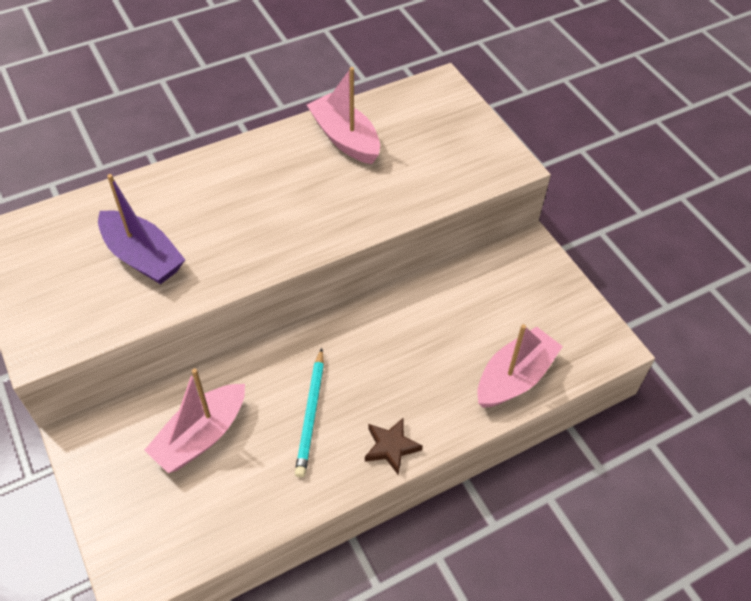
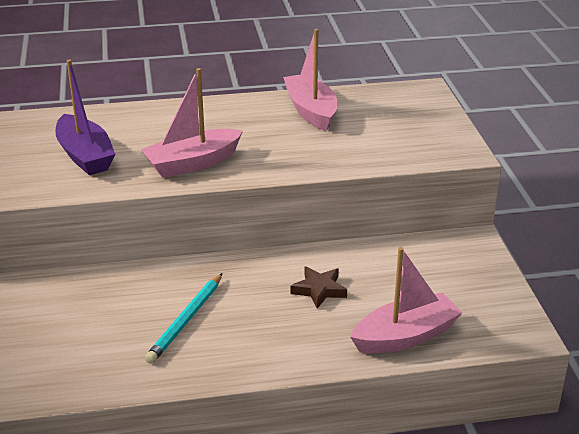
camera: 20 degrees right, 20 degrees down
pink boat [144,368,245,473] -> pink boat moved to [141,68,243,178]
brown star [365,417,423,475] -> brown star moved to [291,266,347,309]

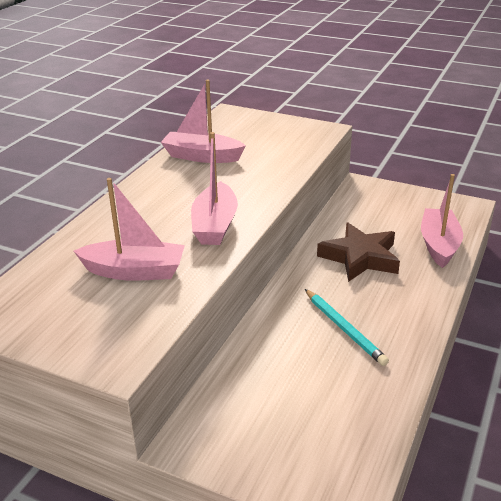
camera: 55 degrees left, 0 degrees up
purple boat [55,60,116,175] -> pink boat [74,178,185,281]
brown star [291,266,347,309] -> brown star [317,222,400,282], size x1.80

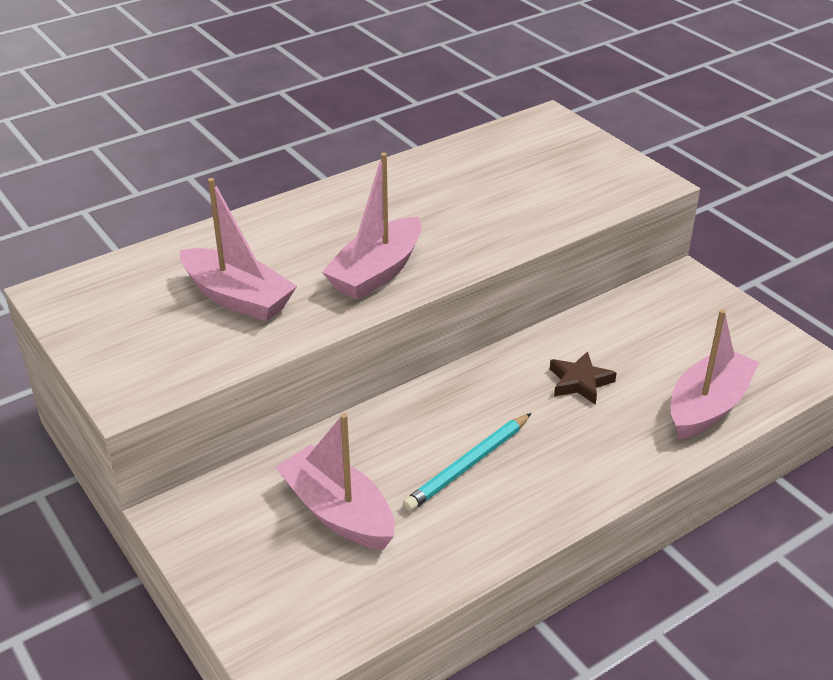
camera: 30 degrees right, 5 degrees up
pink boat [161,79,246,163] -> pink boat moved to [276,413,394,550]
turquoise pencil [305,289,389,366] -> turquoise pencil turned 45 degrees clockwise [403,413,531,512]
brown star [317,222,400,282] -> brown star [550,351,617,405], size x0.56

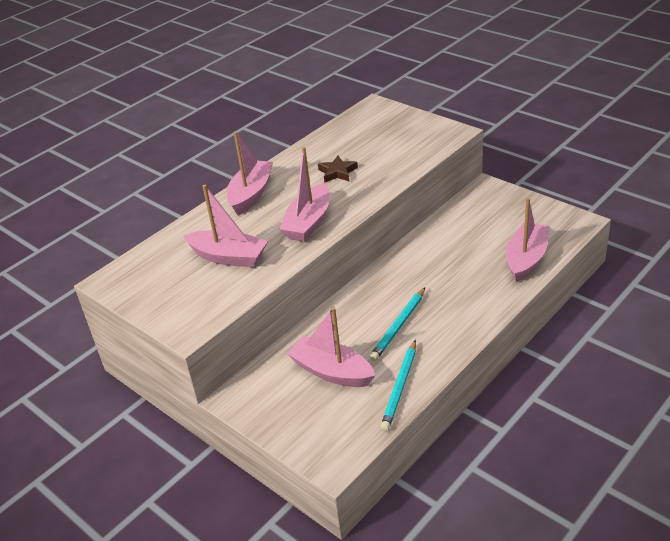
camera: 10 degrees left, 0 degrees up
brown star [550,351,617,405] -> brown star moved to [318,156,358,182]
none -> pink boat [227,131,273,215]
none -> turquoise pencil [380,340,416,431]

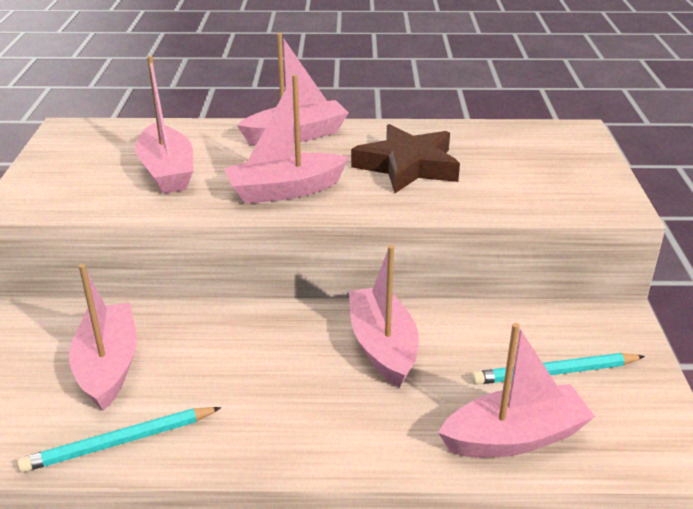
camera: 45 degrees right, 5 degrees down
brown star [318,156,358,182] -> brown star [351,124,460,193], size x1.80
turquoise pencil [370,287,425,361] -> turquoise pencil moved to [472,353,645,385]
none -> pink boat [349,245,419,388]

